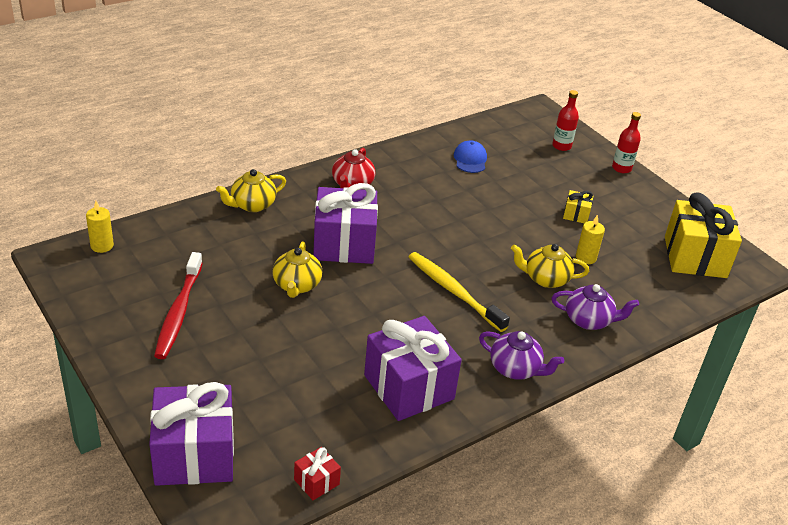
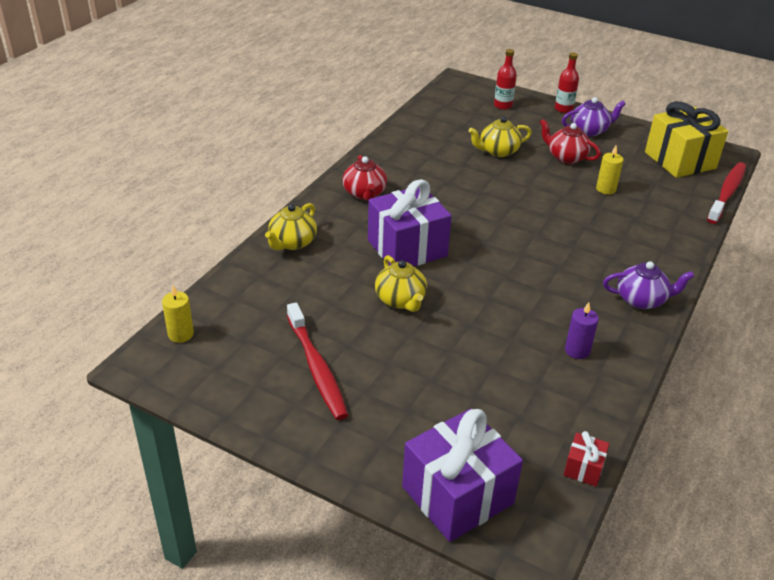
camera: 25 degrees left, 0 degrees up
purple gift [364,316,462,421] -> purple candle [565,302,599,359]
yellow toothbrush [409,252,510,332] -> none
blue cap [454,140,487,173] -> none
yellow teapot [511,244,589,288] -> yellow teapot moved to [468,117,532,157]
purple teapot [552,284,639,330] -> purple teapot moved to [562,97,626,137]
yellow gift [563,190,594,223] -> red teapot [540,119,601,164]
none -> red toothbrush [707,162,746,224]

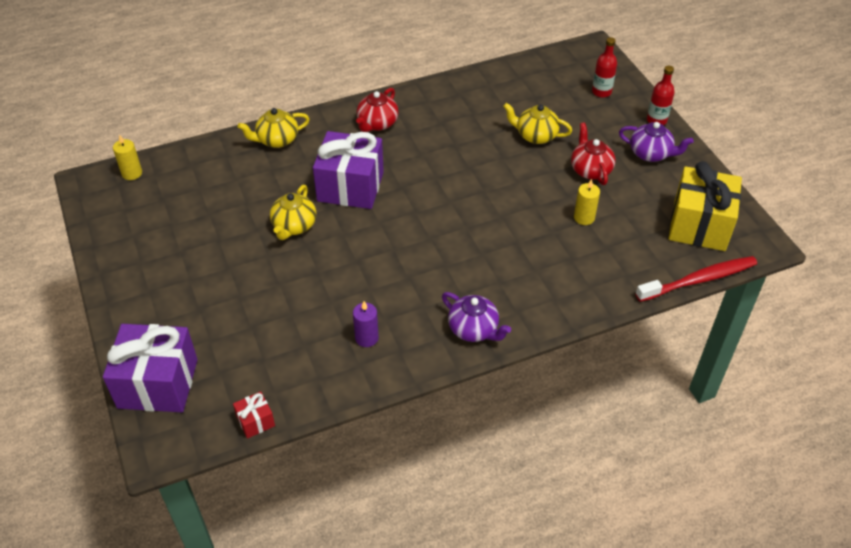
camera: 40 degrees right, 10 degrees up
red toothbrush [287,303,348,420] -> none

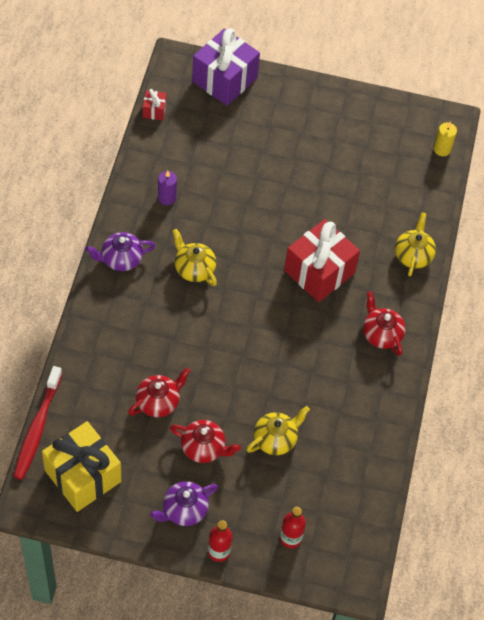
camera: 120 degrees right, 10 degrees up
yellow teapot [270,185,316,240] -> yellow teapot moved to [173,229,217,286]
purple gift [313,131,384,209] -> red gift [284,219,360,302]
yellow candle [574,179,600,225] -> red teapot [128,368,190,417]

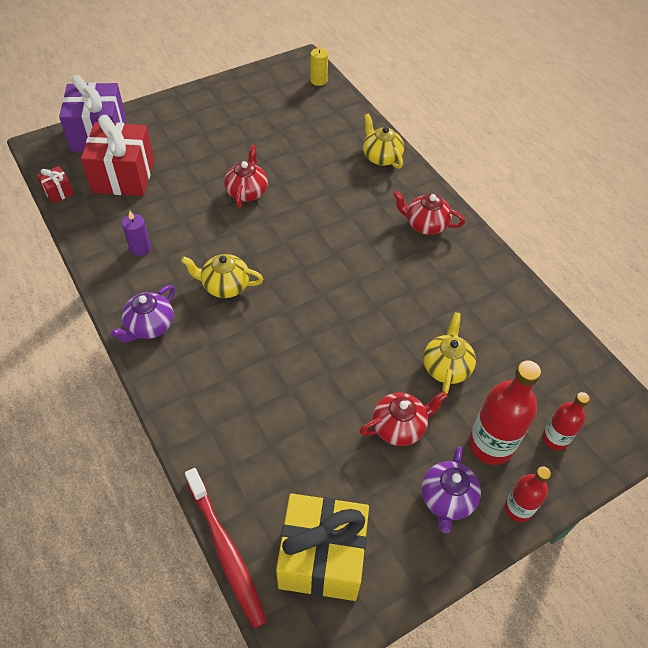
camera: 40 degrees left, 5 degrees down
red teapot [128,368,190,417] -> red teapot moved to [224,144,268,207]
red gift [284,219,360,302] -> red gift moved to [81,115,154,196]
none -> red bottle [469,360,541,465]

